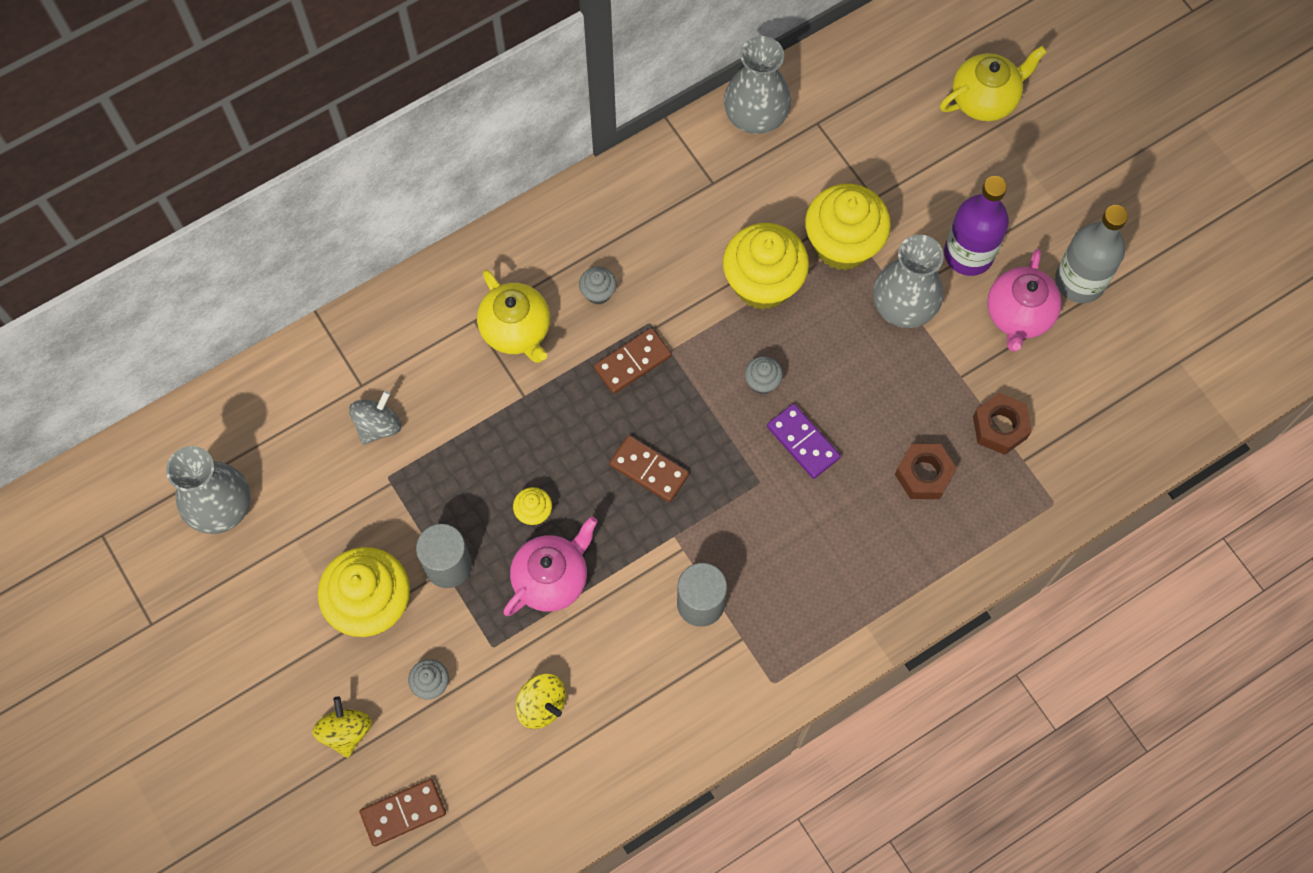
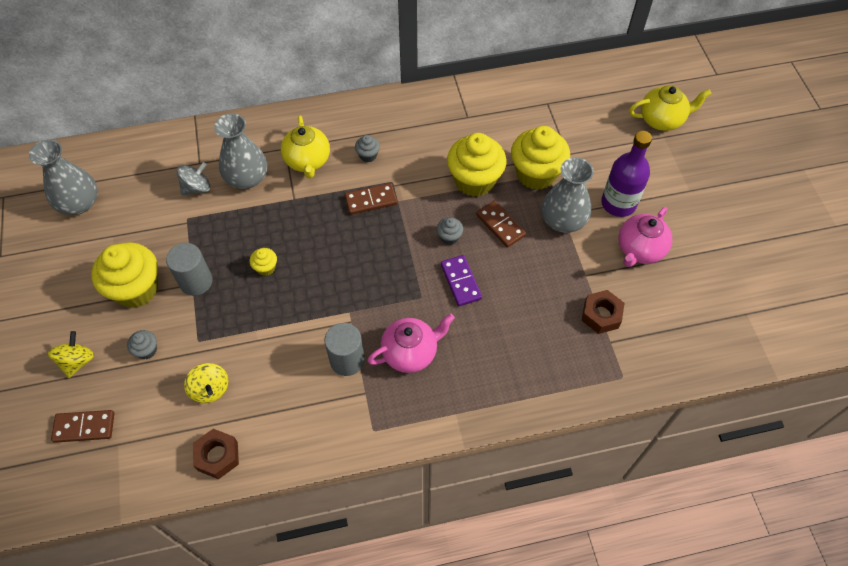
camera: 20 degrees right, 10 degrees down
pink teapot [503,517,598,616] -> pink teapot moved to [367,314,455,373]
brown domino [609,435,689,502] -> brown domino moved to [476,200,526,248]
grey vase [724,36,791,134] -> grey vase moved to [214,113,267,189]
brown nut [895,444,957,499] -> brown nut moved to [193,429,239,479]
grey bottle [1055,205,1128,303] -> none

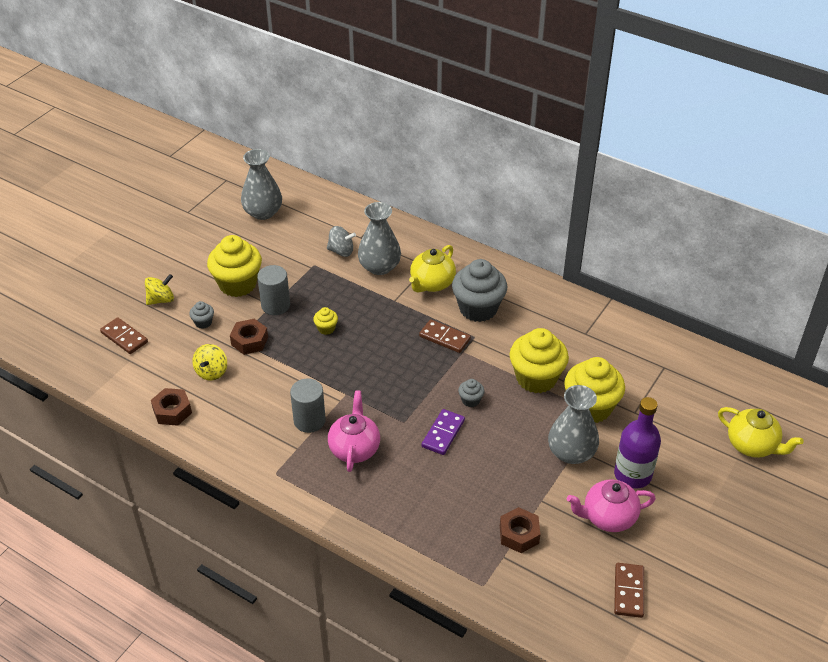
camera: 45 degrees right, 15 degrees down
grey cupcake [355,135,380,162] -> grey cupcake [452,259,507,322], size x2.27
pink teapot [367,314,455,373] -> pink teapot turned 105 degrees counterclockwise [328,390,380,472]
brown domino [476,200,526,248] -> brown domino moved to [614,563,644,618]
none -> brown nut [230,319,268,355]

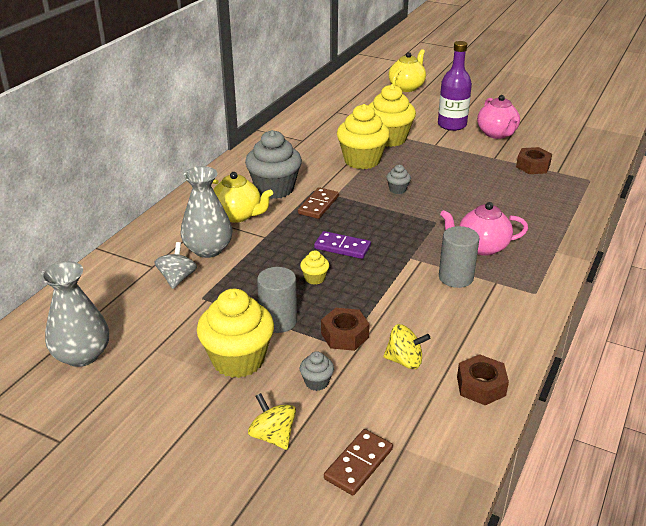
camera: 95 degrees left, 10 degrees down
purple domino [422,409,465,455] -> purple domino moved to [314,231,371,259]
grey vase [548,385,599,464] -> none
brown domino [614,563,644,618] -> none

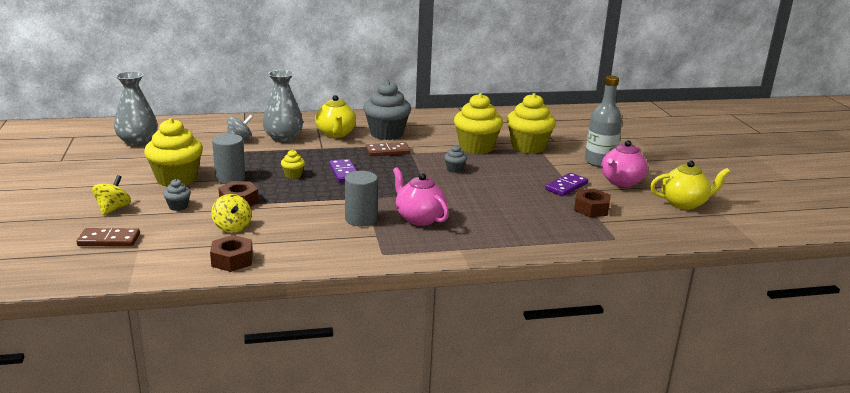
camera: 50 degrees right, 10 degrees down
yellow teapot [389,49,426,92] -> yellow teapot moved to [650,160,730,210]
purple bottle [438,41,472,131] -> grey bottle [585,75,622,167]
none -> purple domino [545,173,588,196]

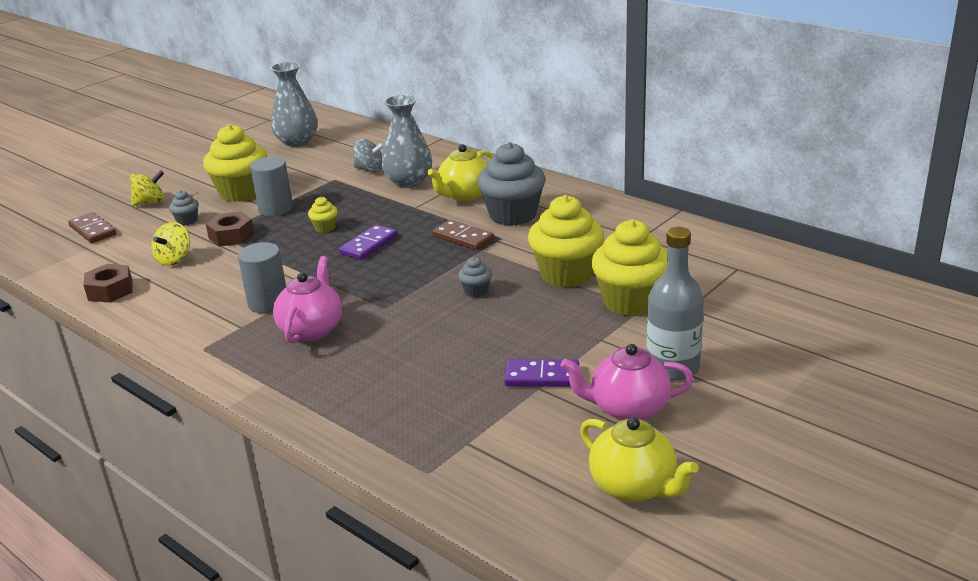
camera: 55 degrees right, 5 degrees up
brown nut [574,189,611,217] -> none

